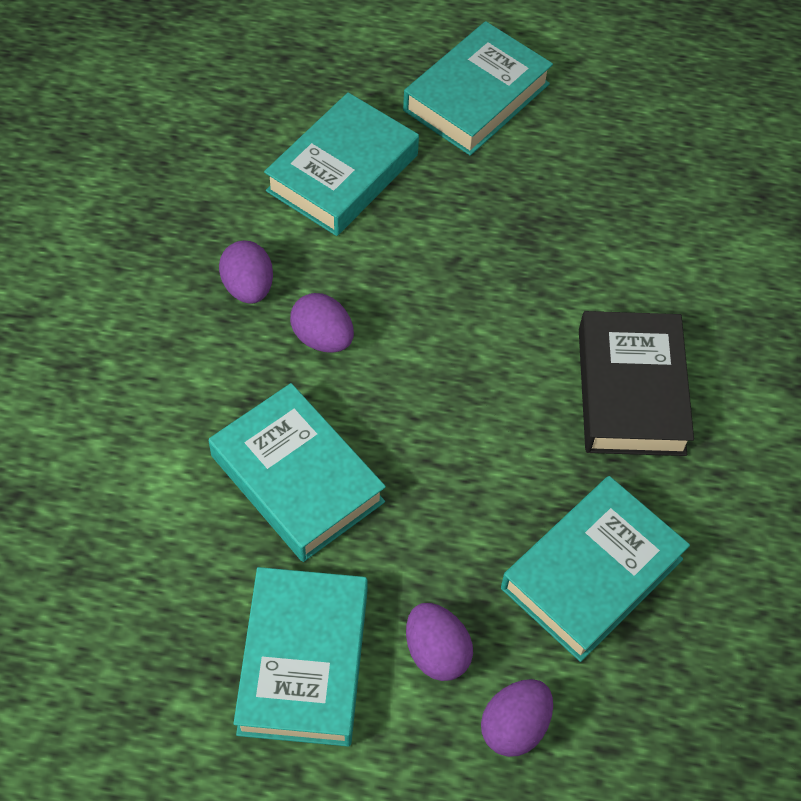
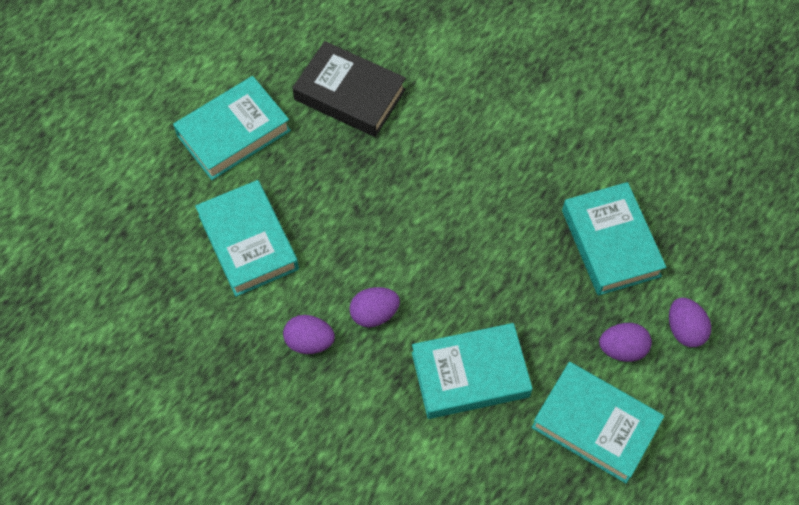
camera: 60 degrees left, 5 degrees up
turquoise book [403,21,553,156] -> turquoise book turned 75 degrees clockwise [173,76,291,180]
black book [579,311,694,456] -> black book moved to [292,41,406,137]

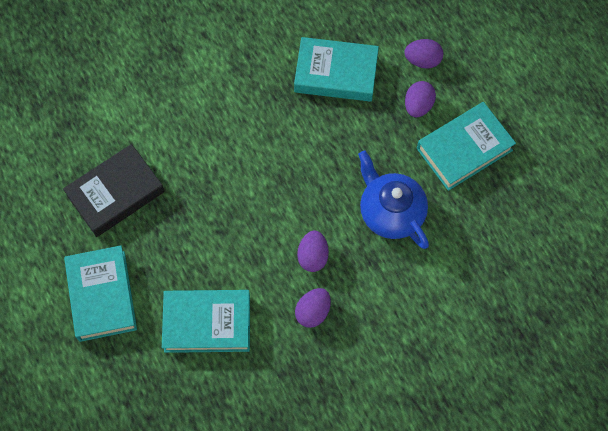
camera: 65 degrees left, 5 degrees up
turquoise book [412,323,533,419] -> blue teapot [358,150,429,249]

